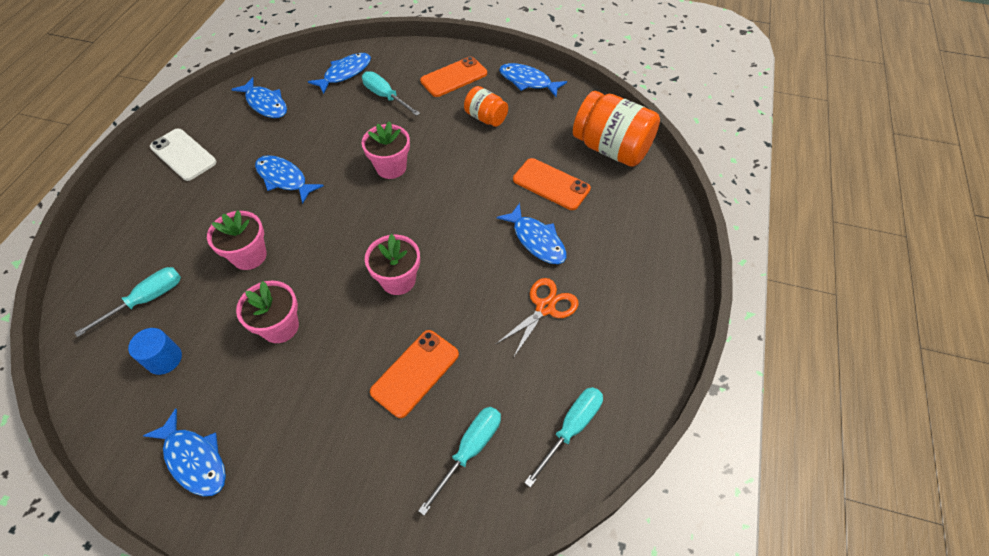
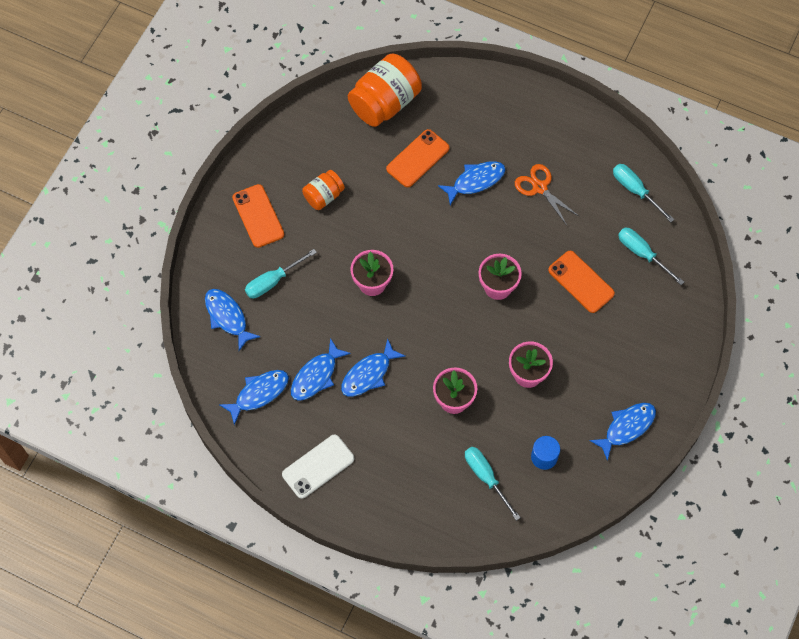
camera: 80 degrees left, 10 degrees up
blue fish [499,63,567,97] -> blue fish moved to [291,338,351,401]

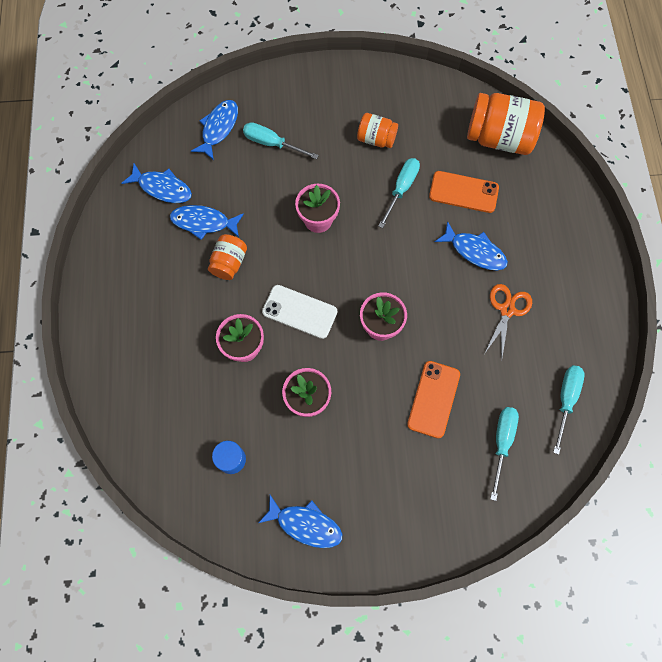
camera: 60 degrees right, 5 degrees up
orange phone [232,184,284,248] -> none
white phone [282,435,354,499] -> white phone moved to [262,285,337,339]
blue fish [341,338,406,397] -> orange jar [208,234,247,280]
turquoise screwdriver [465,447,521,521] -> turquoise screwdriver moved to [378,158,420,228]

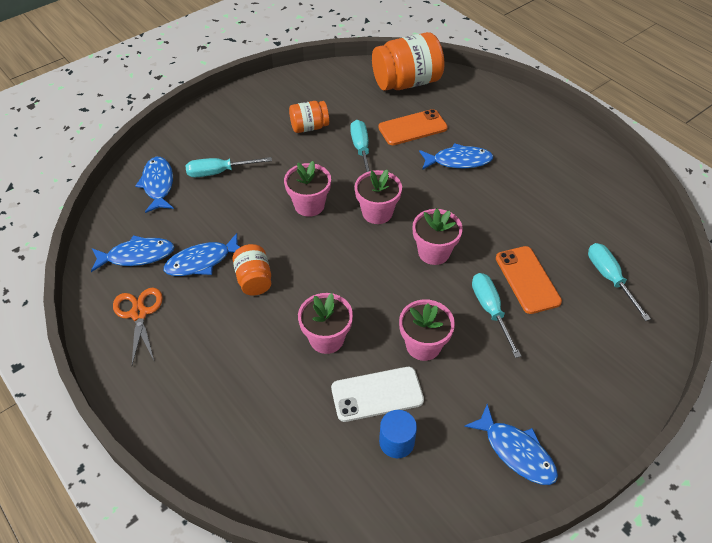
camera: 35 degrees left, 20 degrees down
blue fish [259,495,342,548] -> blue fish turned 60 degrees clockwise [464,404,558,485]
white phone [262,285,337,339] -> white phone moved to [331,367,424,422]
orange scissors [484,284,532,360] -> orange scissors moved to [113,287,163,365]
turquoise screwdriver [553,365,585,455] -> turquoise screwdriver moved to [472,273,521,358]
none -> pink flower pot [355,169,402,224]

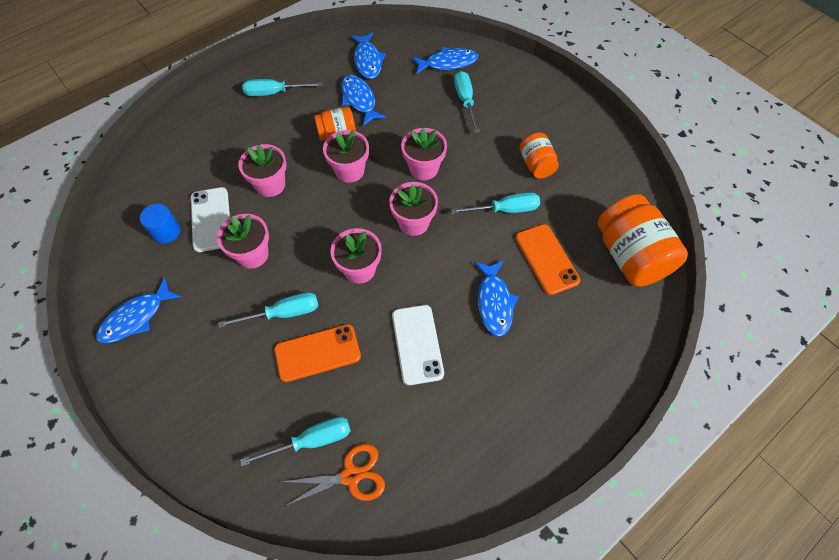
camera: 90 degrees right, 10 degrees up
orange scissors [113,287,163,365] -> orange scissors moved to [282,444,385,507]
none -> turquoise screwdriver [242,79,323,96]
none -> pink flower pot [323,130,369,183]
none -> white phone [392,305,444,385]

